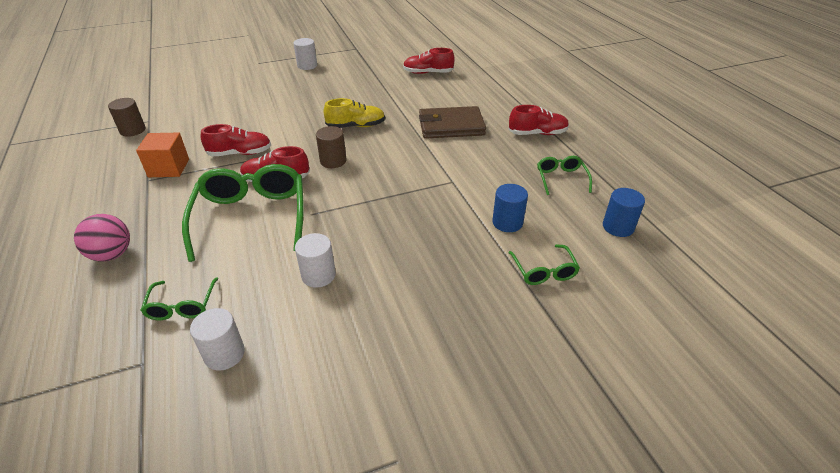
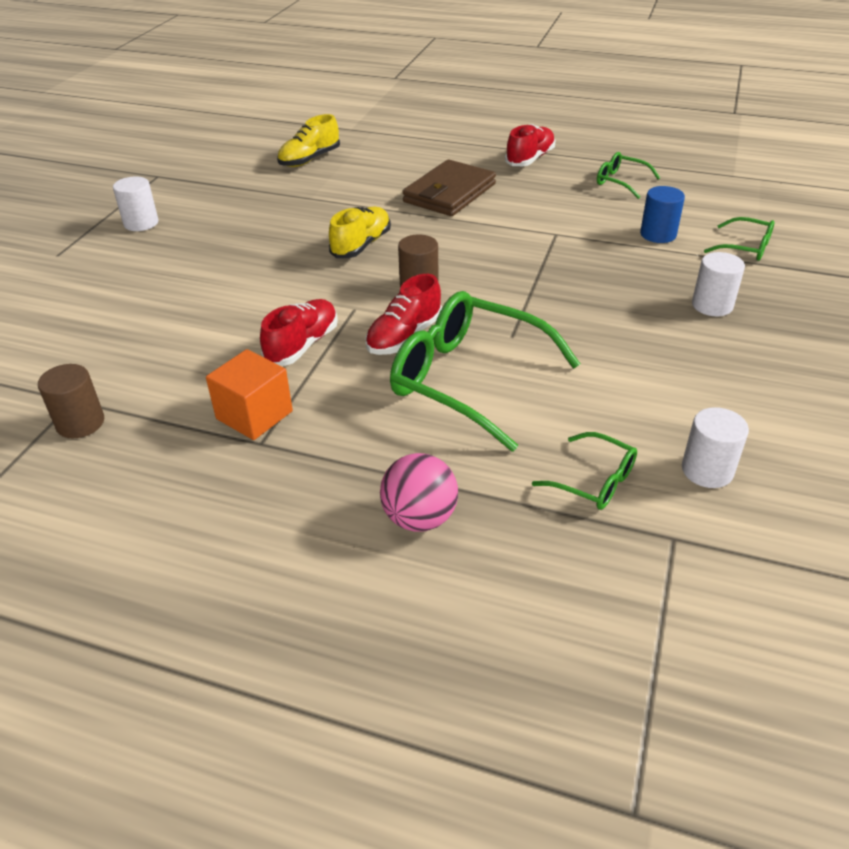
camera: 50 degrees left, 0 degrees up
white cylinder [295,233,336,288] -> white cylinder moved to [692,252,745,316]
red shoe [403,48,455,74] -> yellow shoe [277,114,340,167]
blue cylinder [603,188,645,237] -> none

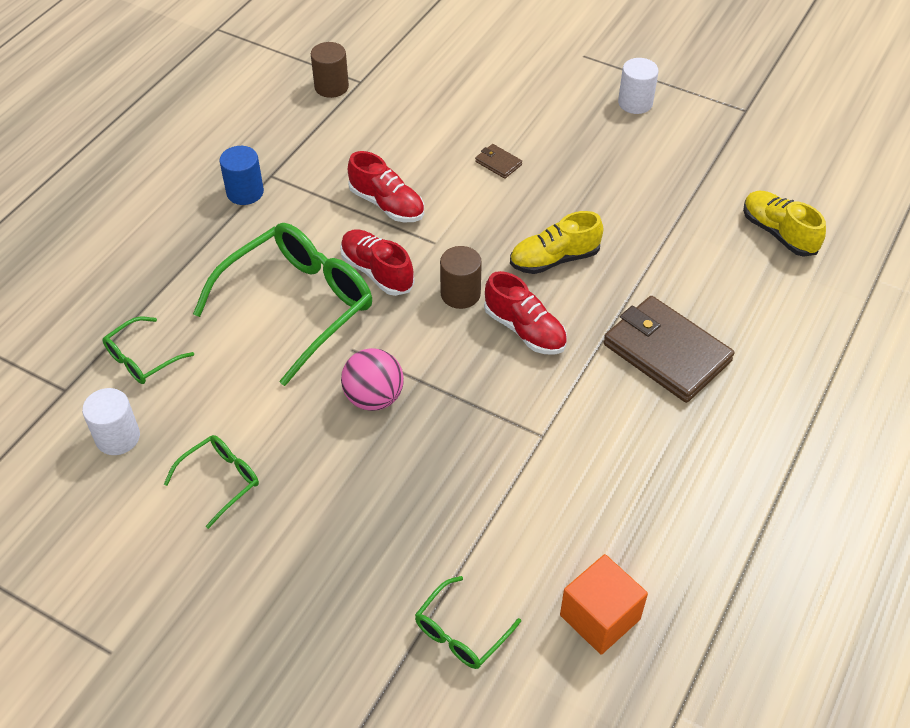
camera: 100 degrees right, 10 degrees up
orange cube [206,349,293,440] -> orange cube moved to [560,554,648,655]
yellow shoe [329,206,391,258] -> yellow shoe turned 120 degrees clockwise [510,211,603,274]
pink ball [380,453,458,532] -> pink ball moved to [341,348,404,411]
red shoe [505,124,555,166] -> red shoe moved to [484,271,567,355]
green glasses [597,152,660,199] -> green glasses moved to [164,435,259,529]
blue cylinder [640,186,685,243] -> blue cylinder moved to [219,146,264,205]
white cylinder [692,252,745,316] -> none
none -> brown wallet [475,144,522,179]

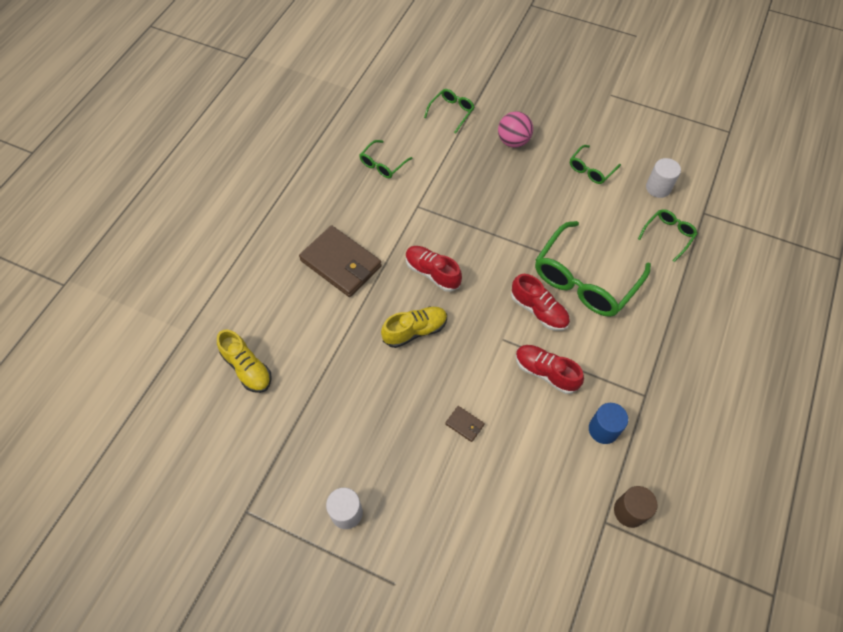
camera: 175 degrees right, 10 degrees up
blue cylinder [219,146,264,205] -> blue cylinder moved to [589,403,628,444]
pink ball [341,348,404,411] -> pink ball moved to [498,111,533,148]
brown cylinder [440,246,482,309] -> none
orange cube [560,554,648,655] -> none
none -> green glasses [360,140,413,178]

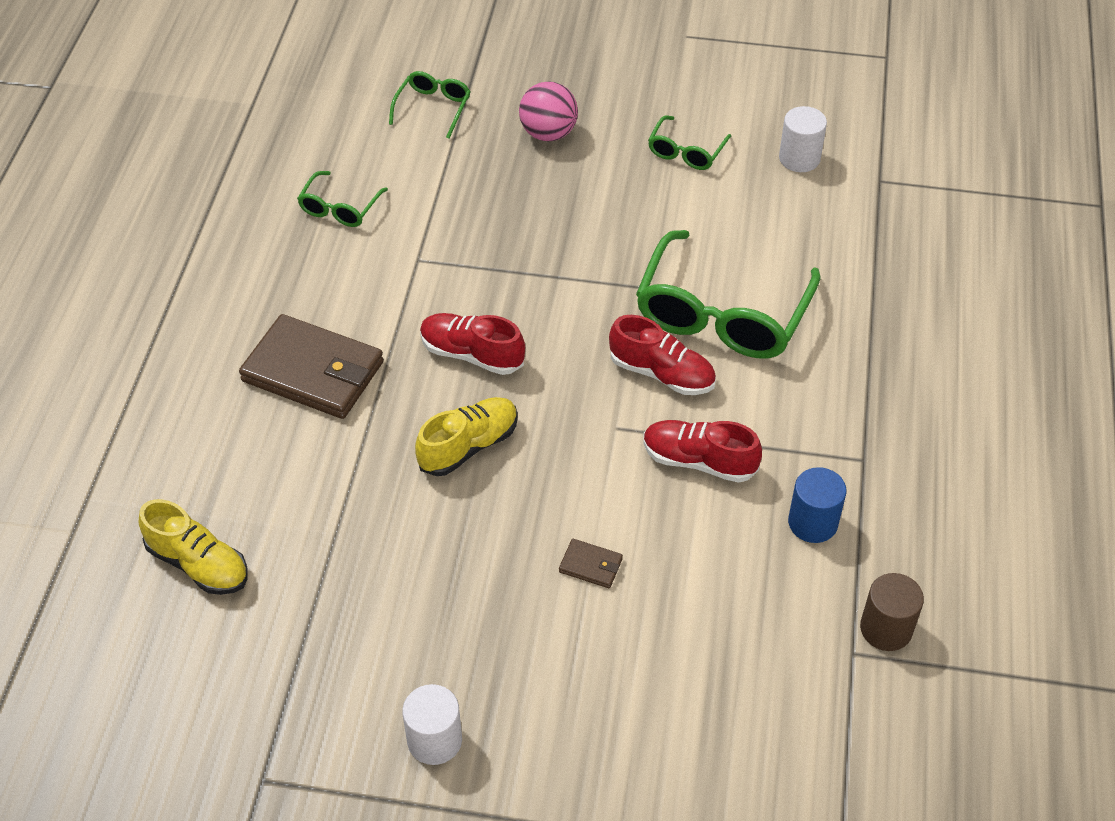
camera: 15 degrees left, 10 degrees down
green glasses [638,209,697,262] -> none

